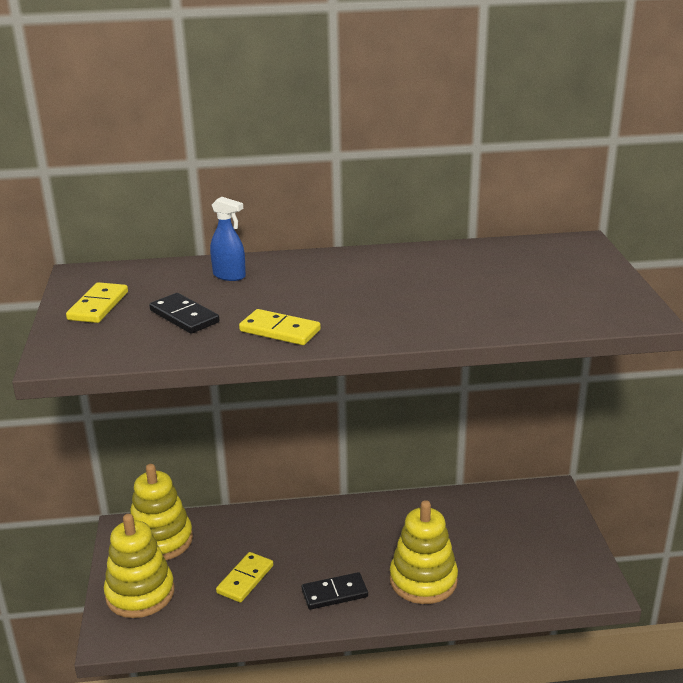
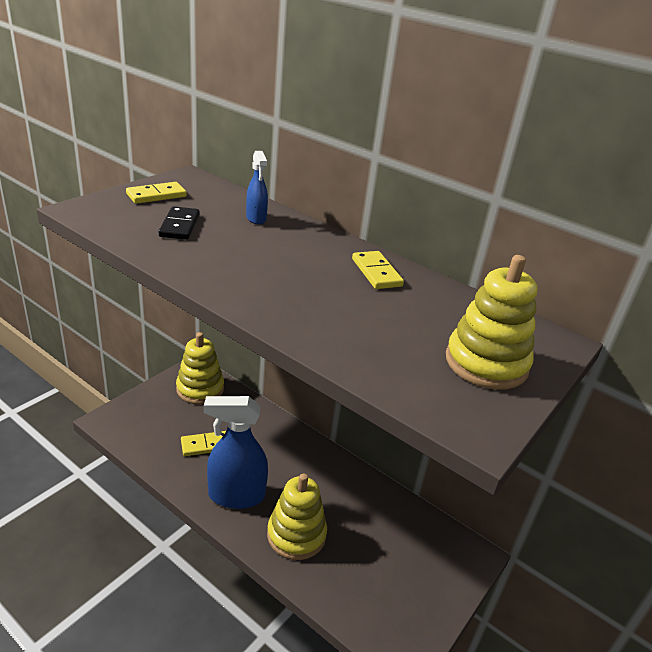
camera: 40 degrees right, 5 degrees up
yellow stacking toy [104,514,175,618] -> yellow stacking toy moved to [446,255,537,389]
yellow domino [239,309,321,345] -> yellow domino moved to [352,251,404,289]
black domino [302,572,368,610] -> blue spray bottle [204,396,268,509]

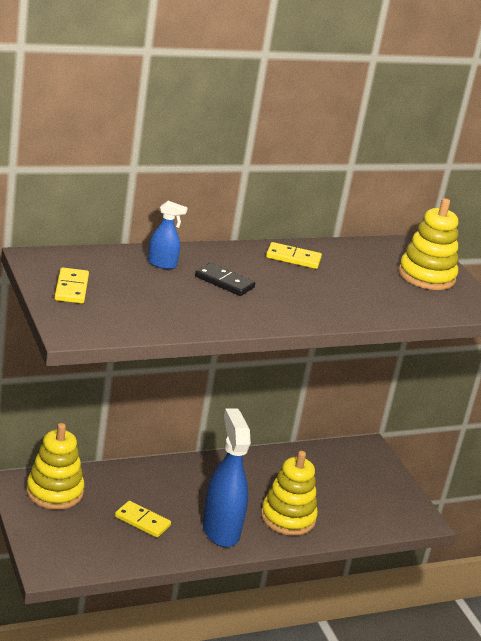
camera: 60 degrees left, 5 degrees down
black domino [159,206,199,240] -> black domino moved to [195,263,255,296]
yellow domino [181,431,226,456] -> yellow domino turned 75 degrees counterclockwise [115,501,171,538]
blue spray bottle [204,396,268,509] -> blue spray bottle turned 135 degrees clockwise [203,408,251,547]

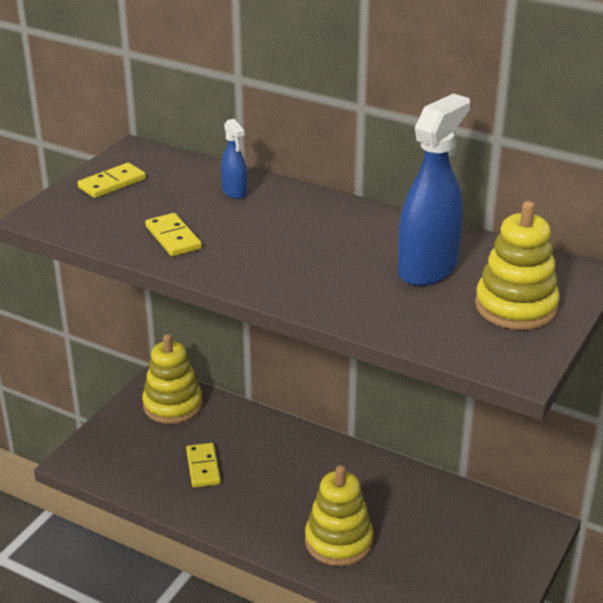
camera: 55 degrees right, 5 degrees up
black domino [195,263,255,296] -> none
blue spray bottle [203,408,251,547] -> blue spray bottle moved to [398,94,470,286]
yellow domino [266,242,322,269] -> yellow domino moved to [145,213,202,256]

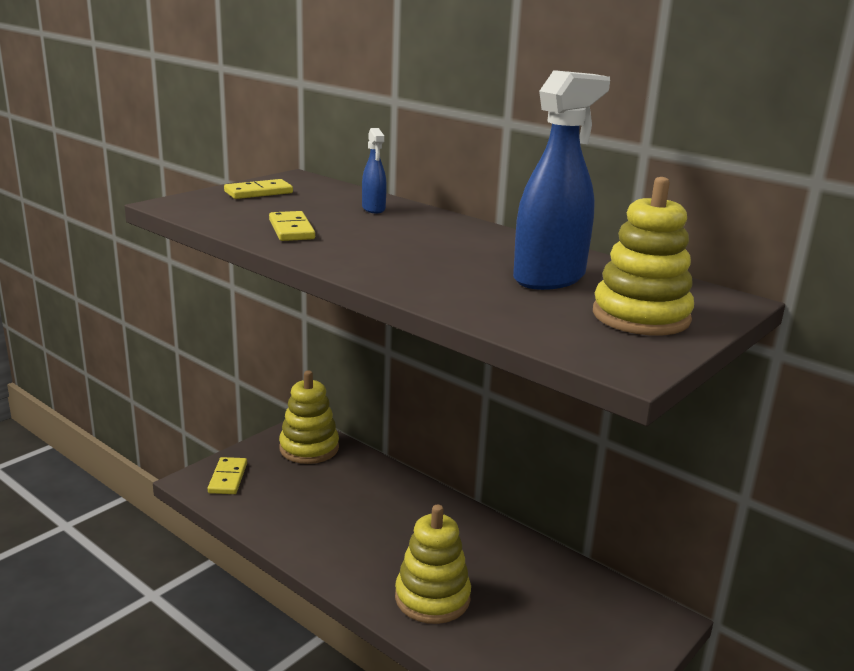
camera: 10 degrees right, 10 degrees down
yellow domino [186,443,221,488] -> yellow domino moved to [208,457,247,494]

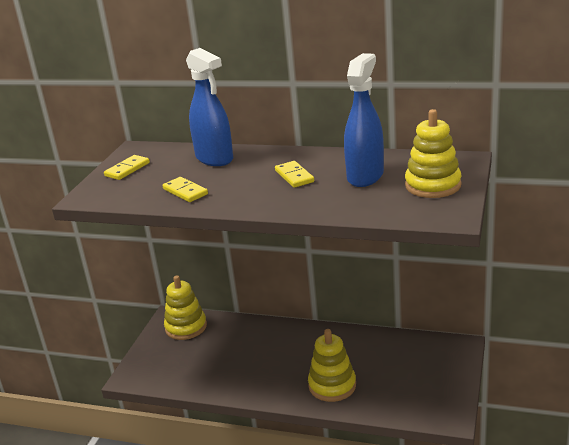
camera: 20 degrees left, 5 degrees up
yellow domino [208,457,247,494] -> yellow domino moved to [275,161,314,188]
blue spray bottle [362,128,387,213] -> blue spray bottle [186,48,233,166], size x2.06

